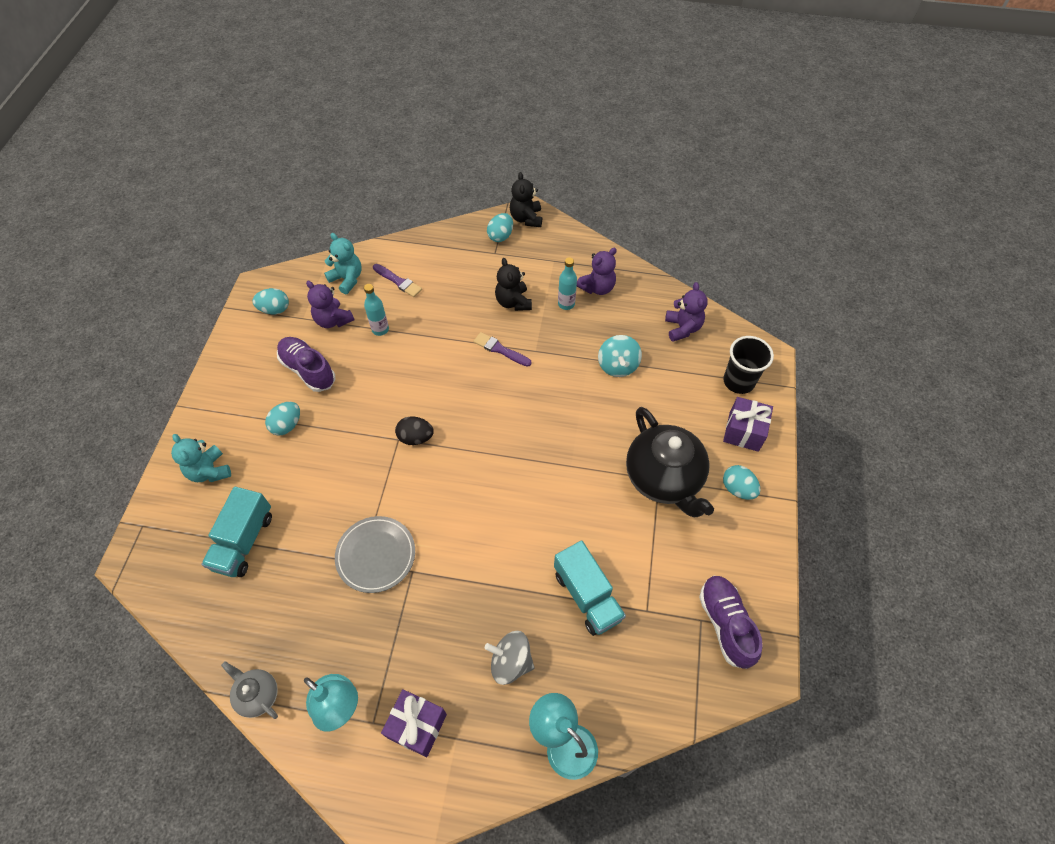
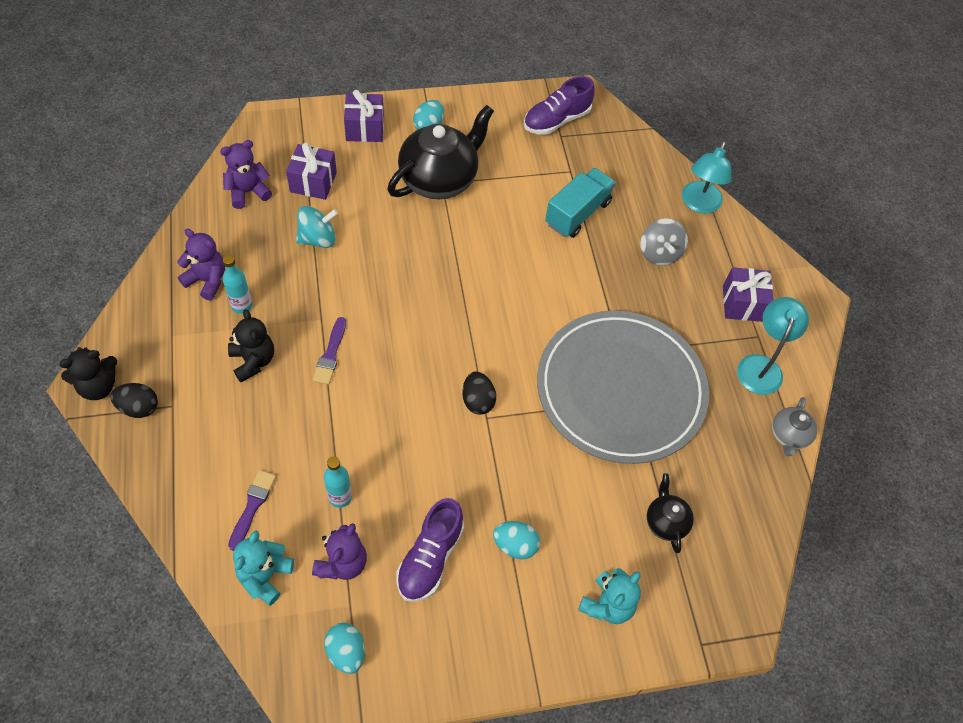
camera: 115 degrees left, 0 degrees up
turquoise truck [202,487,272,577] -> black teapot [647,473,694,553]
grey plate [335,516,415,593] -> grey plate [537,311,709,464], size x2.05
turquoise egg [487,213,513,242] -> black egg [110,383,158,418]
black teddy bear [495,258,532,311] -> black teddy bear turned 75 degrees counterclockwise [228,309,274,382]
black cup [723,336,774,394] -> none
none -> purple gift [286,142,337,200]

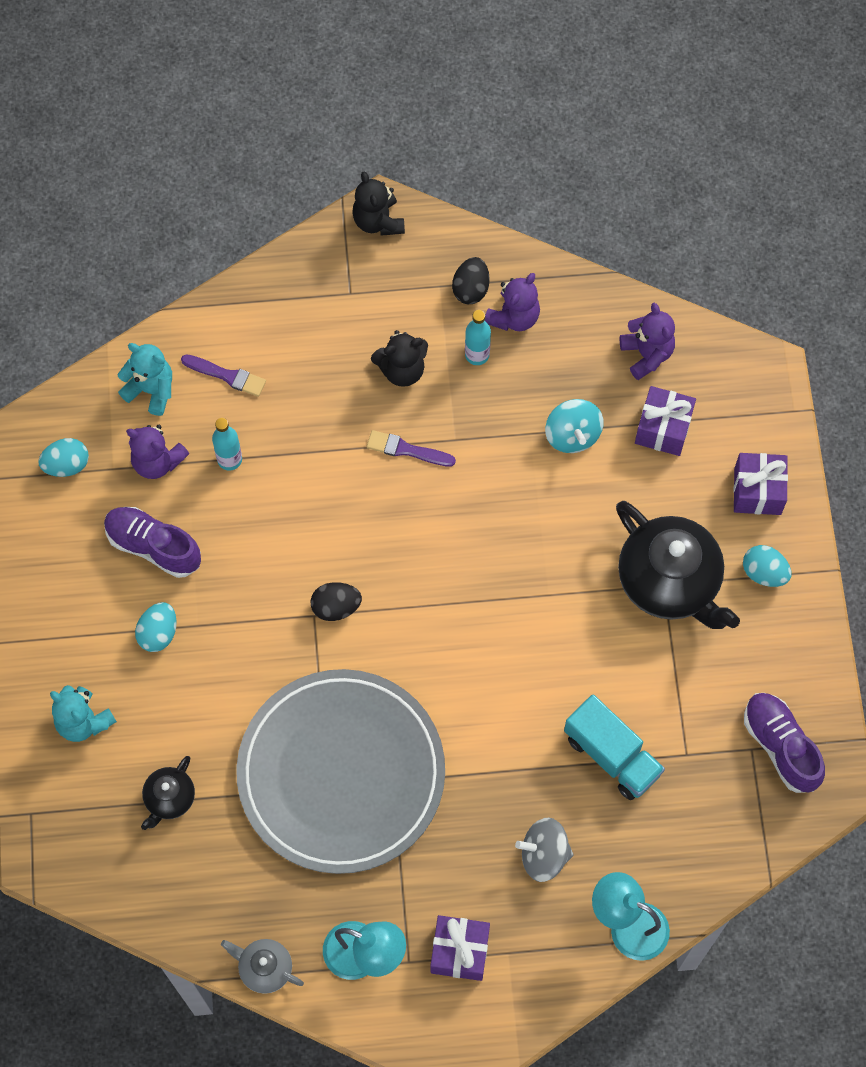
camera: 100 degrees right, 10 degrees up
black egg [110,383,158,418] -> black egg moved to [452,257,489,304]
black teapot [647,473,694,553] -> black teapot turned 120 degrees clockwise [141,756,195,830]

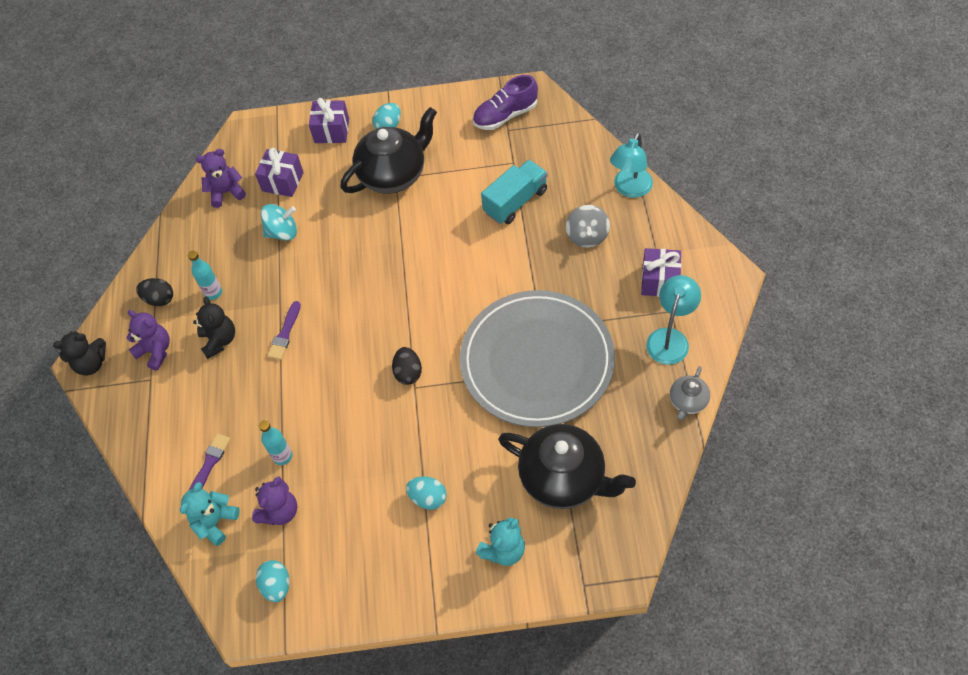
camera: 85 degrees left, 10 degrees down
purple shoe [104,507,201,578] -> none
black teapot [141,756,195,830] -> black teapot [498,424,636,509], size x2.07
purple teddy bear [485,273,540,331] -> purple teddy bear moved to [126,310,170,371]

